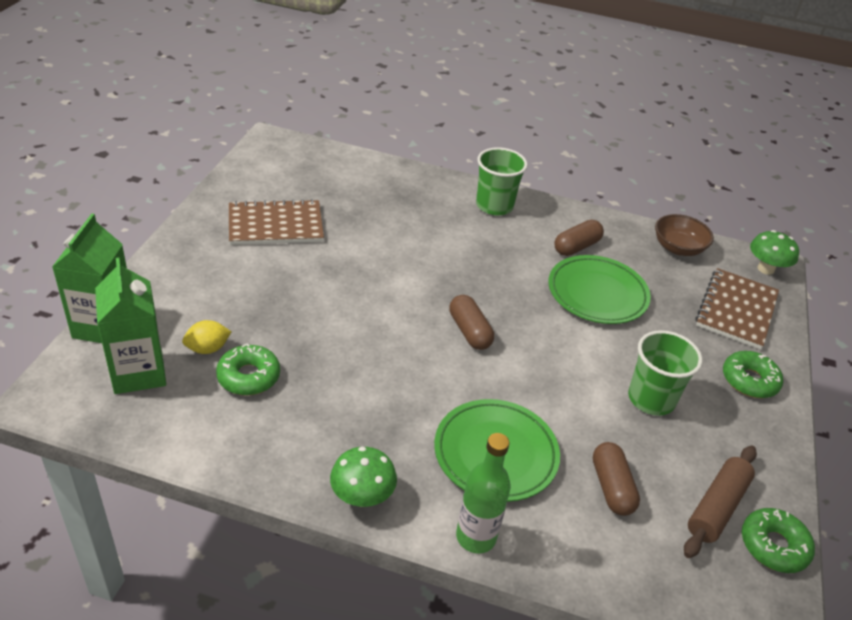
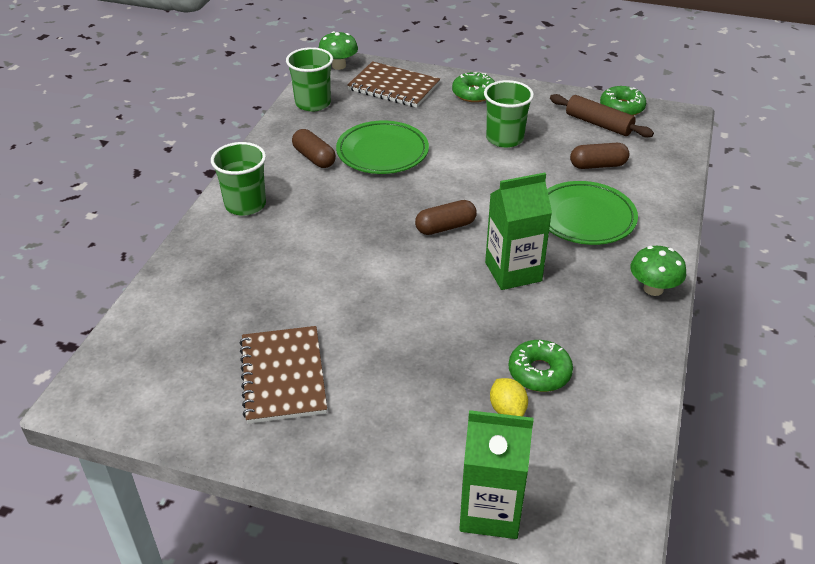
camera: 85 degrees left, 0 degrees up
green carton [95,258,166,394] -> green carton moved to [485,173,552,290]
green bottle [456,433,511,553] -> none
brown bowl [655,214,714,256] -> green cup [286,47,333,112]

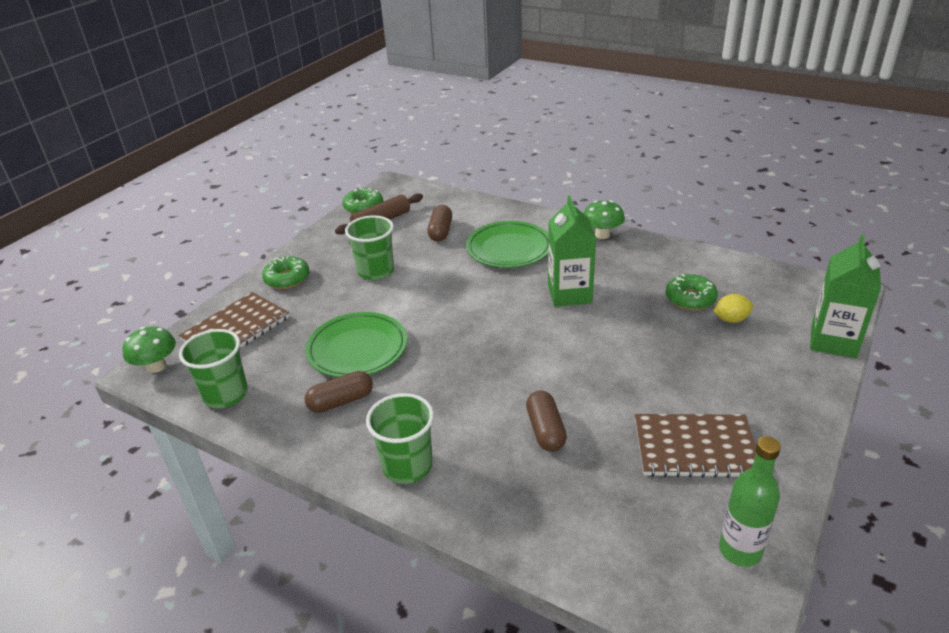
camera: 75 degrees left, 5 degrees down
brown capsule [415,200,477,235] -> brown capsule moved to [526,391,567,452]
none -> green bottle [719,436,781,567]

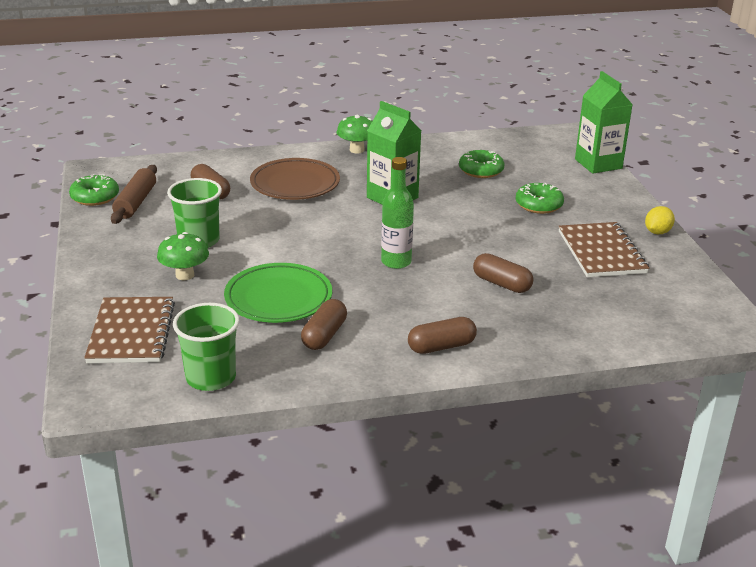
camera: 45 degrees left, 5 degrees down
green mushroom [122,326,176,373] -> green mushroom moved to [157,232,209,280]
green donut [262,256,309,289] -> green donut moved to [516,183,564,214]
green cup [366,393,434,484] -> brown capsule [408,317,477,354]
green plate [466,221,548,268] -> brown plate [250,158,340,200]
brown notebook [635,414,756,478] -> brown notebook turned 60 degrees counterclockwise [559,222,649,277]
yellow lemon [713,294,753,323] -> yellow lemon moved to [645,206,675,234]
green bottle [719,436,781,567] -> green bottle moved to [381,157,414,269]

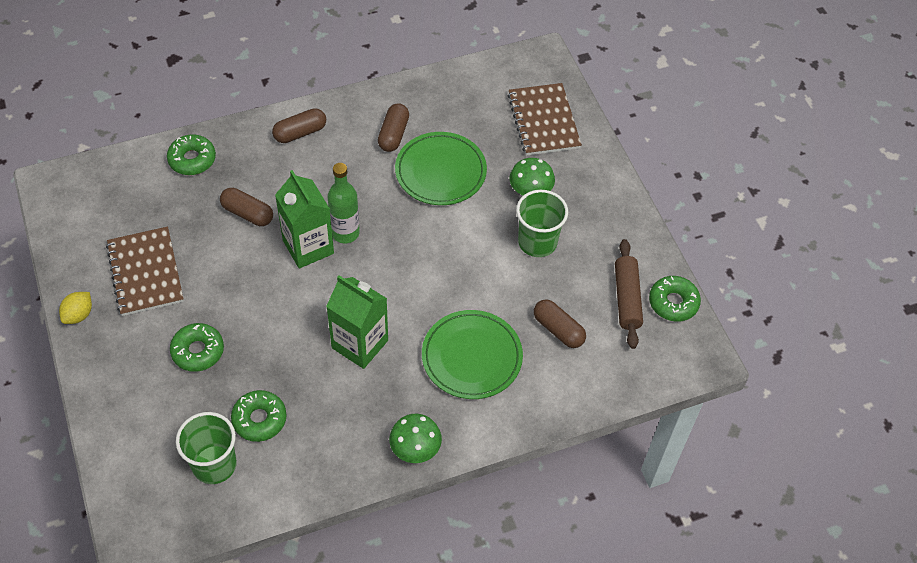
camera: 170 degrees right, 25 degrees up
green cup [173,303,239,391] -> green cup moved to [176,412,237,484]
brown plate [250,158,340,200] -> green plate [422,310,523,399]
green carton [575,71,633,174] -> green carton moved to [275,170,334,268]
none -> green donut [167,134,216,175]

